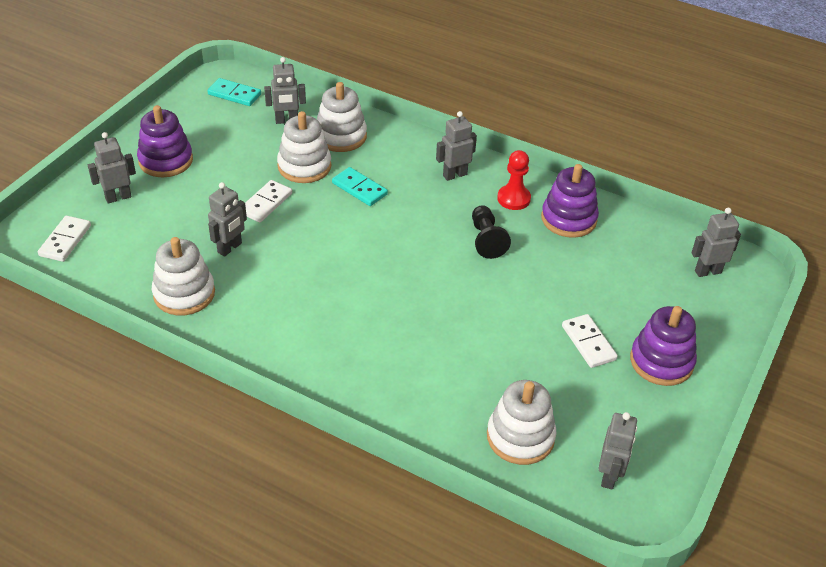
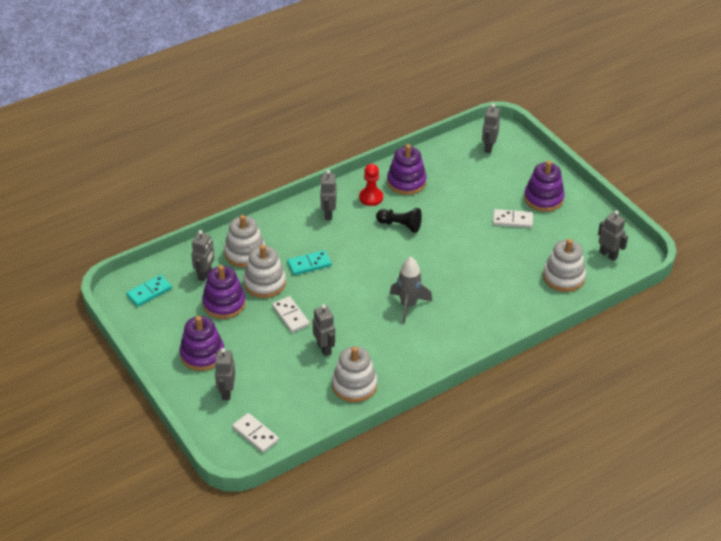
camera: 60 degrees left, 0 degrees up
none -> purple stacking toy [202,265,246,319]
none -> grey rocket [390,257,432,324]

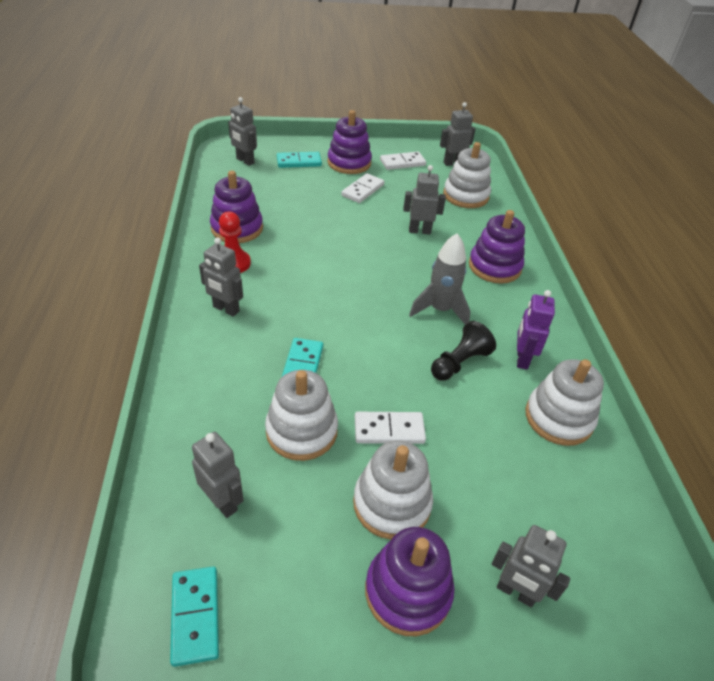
camera: 65 degrees left, 0 degrees up
purple stacking toy [202,265,246,319] -> purple stacking toy moved to [469,210,525,284]
white stacking toy [224,215,266,268] -> white stacking toy moved to [353,441,433,540]
white domino [232,413,279,453] -> white domino moved to [380,152,426,170]
grey robot [313,304,335,356] -> grey robot moved to [403,165,446,234]
black pawn [376,208,422,233] -> black pawn moved to [431,321,496,381]
none -> turquoise domino [277,152,322,168]
none -> purple robot [517,290,555,370]

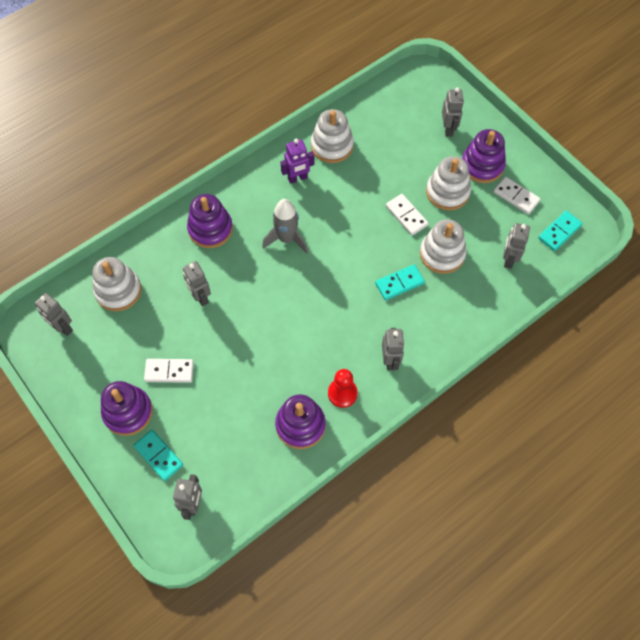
camera: 120 degrees left, 20 degrees up
white domino [380,152,426,170] -> white domino moved to [493,177,541,214]
black pawn [431,321,496,381] -> none

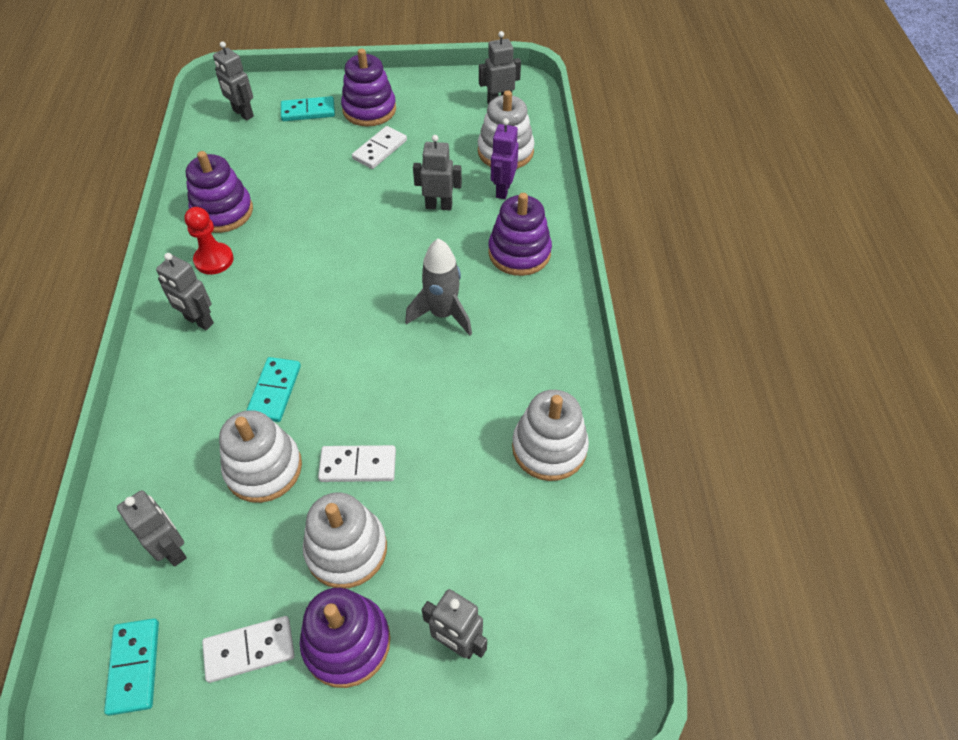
camera: 125 degrees right, 10 degrees down
purple robot [281,139,314,184] -> purple robot moved to [491,118,519,199]

